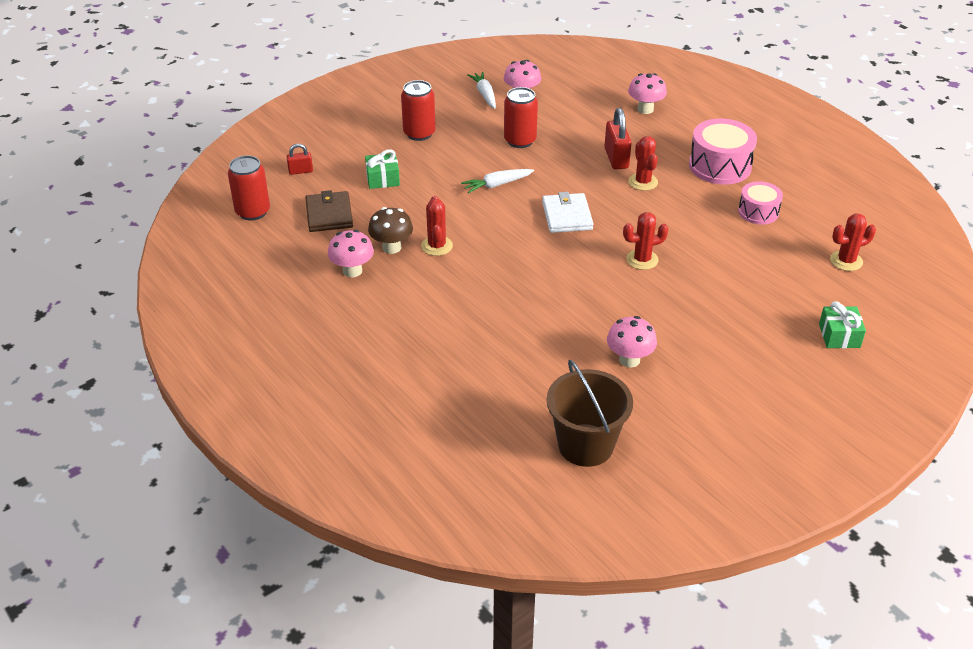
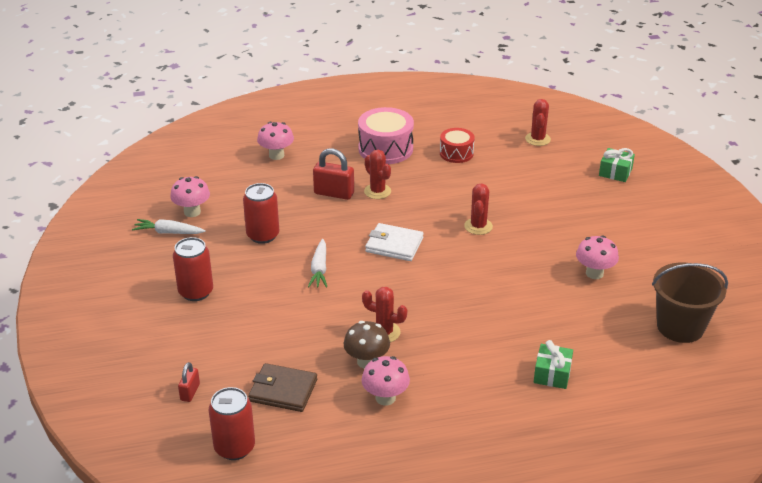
camera: 65 degrees left, 5 degrees down
green gift [365,149,400,189] -> green gift moved to [534,340,573,389]
red cactus [628,136,658,191] -> red cactus turned 45 degrees clockwise [364,150,391,199]
pink drum [738,181,783,225] -> red drum [440,128,475,163]

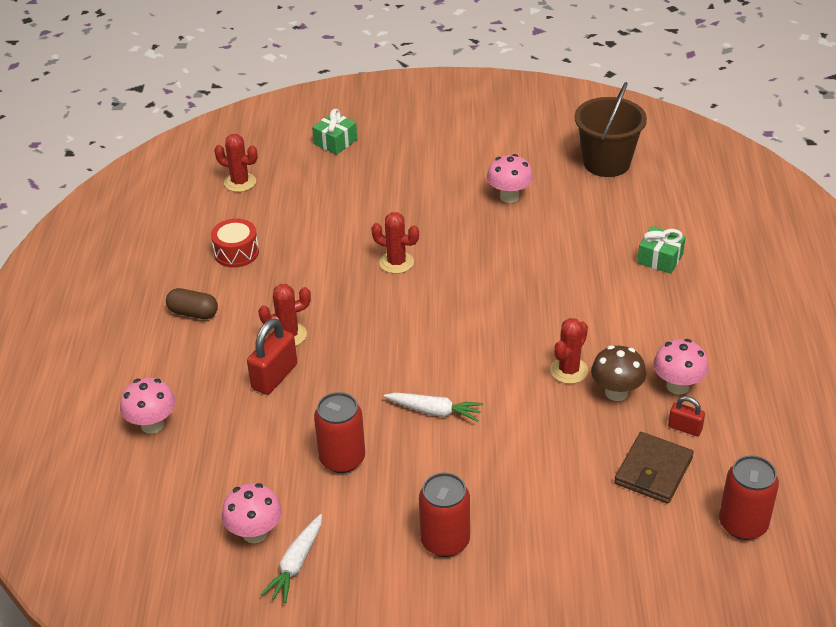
camera: 75 degrees left, 5 degrees up
red padlock [178,362,200,402] -> red padlock moved to [668,396,705,436]
pink drum [358,107,414,164] -> brown capsule [166,288,218,319]
white wallet [365,223,424,261] -> none

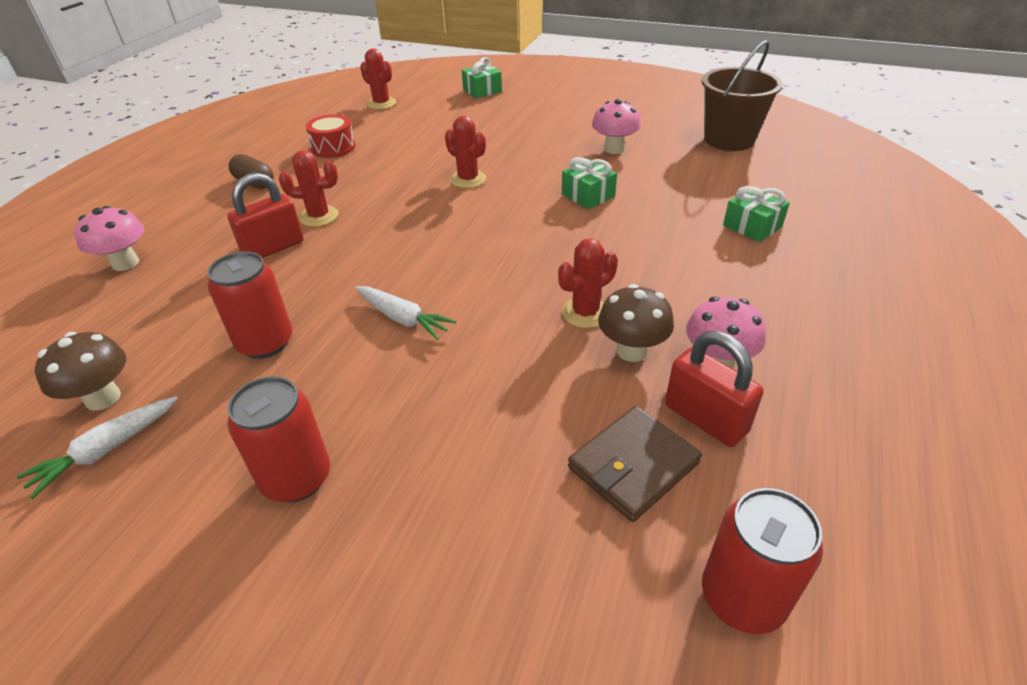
camera: 20 degrees right, 0 degrees up
pink mushroom [222,483,282,543] -> brown mushroom [35,332,126,411]
red padlock [668,396,705,436] -> red padlock [665,331,764,447], size x1.74
none -> green gift [562,157,617,209]

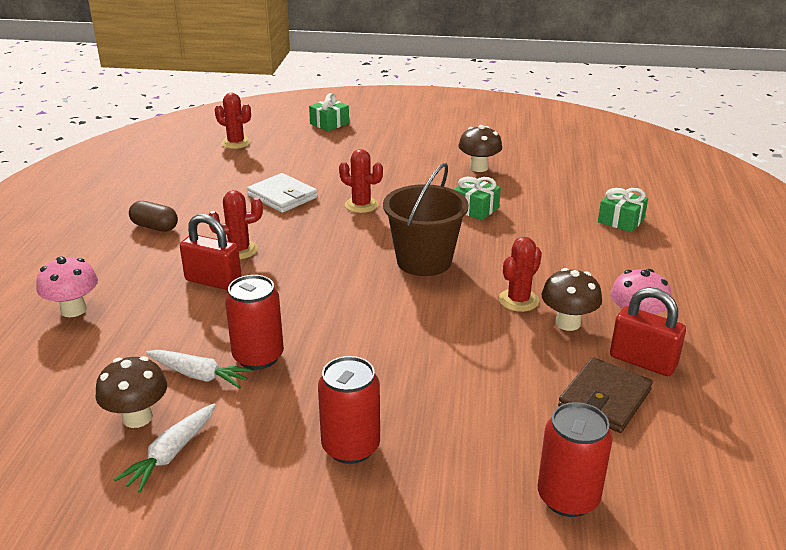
camera: 15 degrees left, 10 degrees down
red padlock [227,173,304,258] -> red padlock turned 75 degrees clockwise [180,214,242,290]
red drum [305,114,355,158] -> none
white carrot [355,286,457,340] -> white carrot moved to [146,350,254,389]
pink mushroom [592,99,641,154] -> brown mushroom [458,125,502,172]
brown bucket [702,40,783,151] -> brown bucket moved to [383,163,469,276]
red can [702,488,823,634] -> red can moved to [537,402,613,517]
none -> white wallet [247,173,318,213]

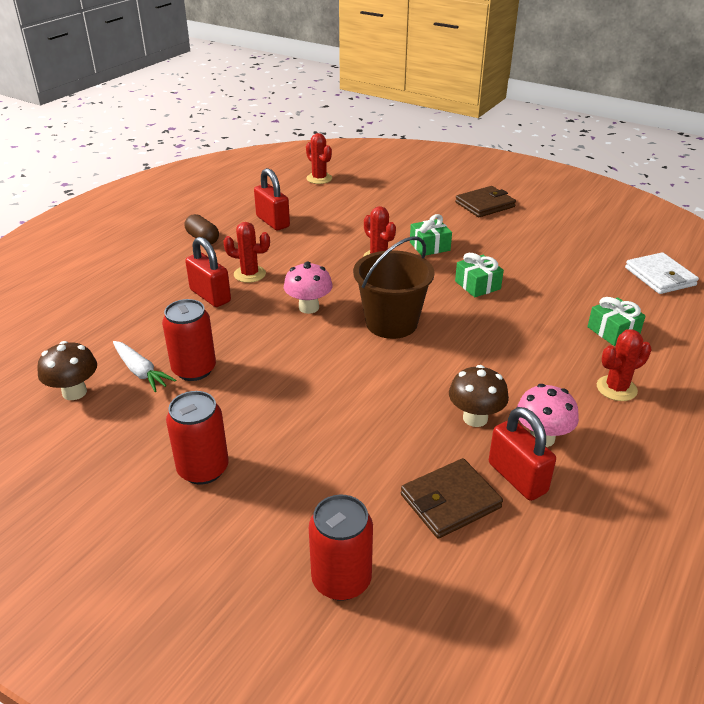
camera: 25 degrees right, 5 degrees up
pink mushroom [36,256,98,317] -> pink mushroom moved to [284,261,332,314]
white carrot [114,403,216,493] -> none
white wallet [247,173,318,213] -> white wallet moved to [625,252,699,294]
green gift [309,93,349,131] -> green gift moved to [410,214,452,256]
brown mushroom [458,125,502,172] -> none
red cactus [499,237,542,312] -> red cactus moved to [597,329,652,401]
none -> red padlock [254,168,290,230]
none -> brown wallet [455,186,516,217]

